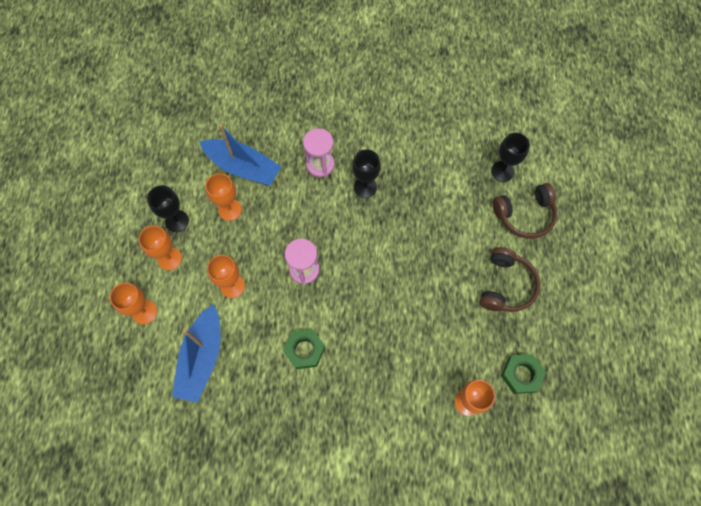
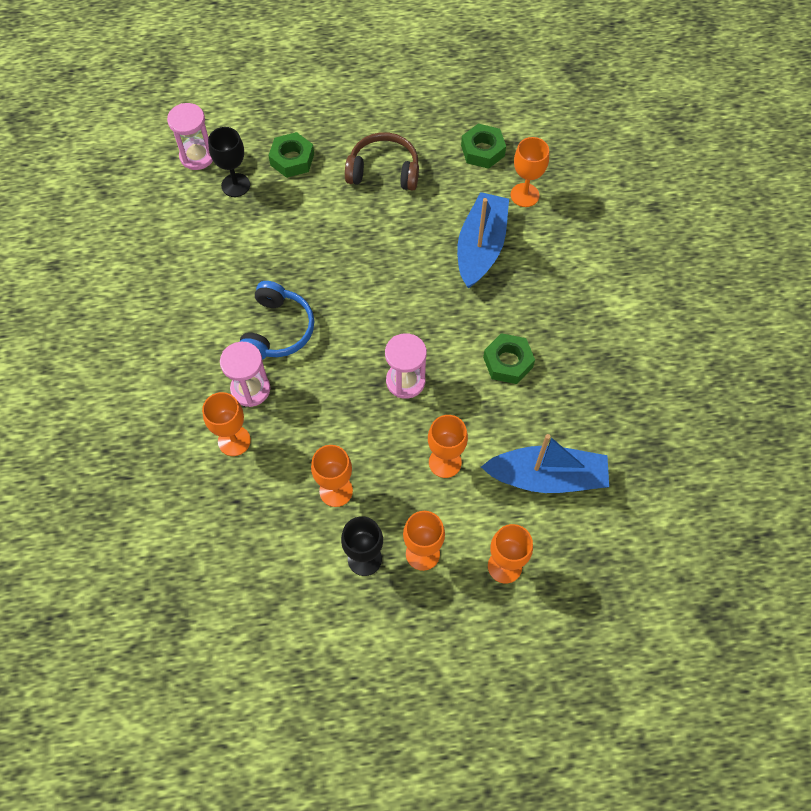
camera: 100 degrees left, 5 degrees down
blue boat [200,124,282,186] -> blue boat moved to [457,192,509,288]
black goblet [352,149,381,198] -> blue headphones [240,281,314,360]
brown headphones [493,183,558,239] -> green nut [268,132,314,178]
none -> pink hourglass [167,103,213,170]
none -> orange goblet [202,392,251,456]

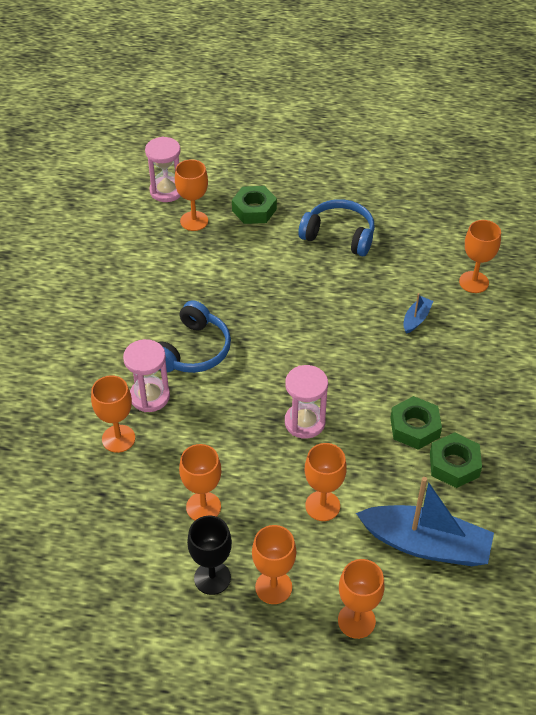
camera: 15 degrees right, 15 degrees down
black goblet [208,127,250,197] -> orange goblet [175,159,208,231]
brown headphones [345,132,419,191] -> blue headphones [298,199,375,256]
blue boat [457,192,509,288] -> blue boat [403,293,433,334], size x0.44
green nut [461,124,506,169] -> green nut moved to [430,432,482,488]

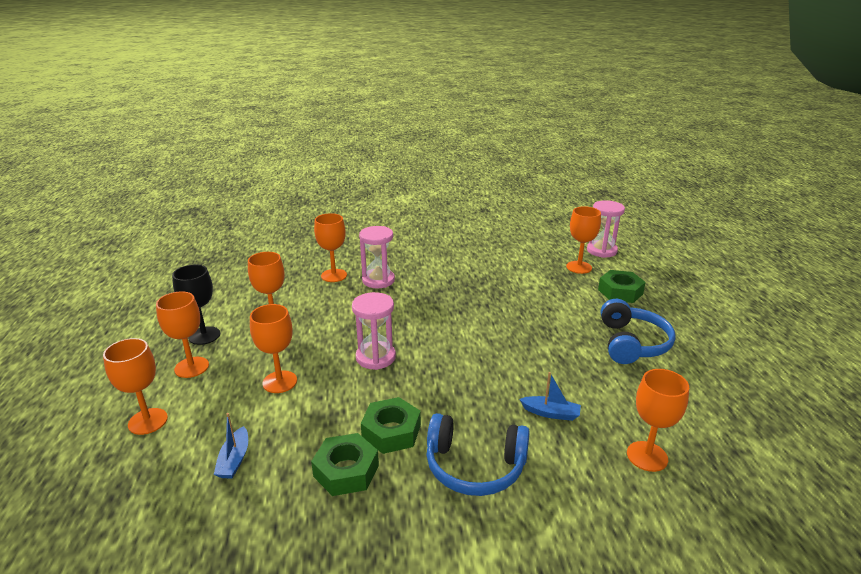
camera: 75 degrees right, 20 degrees down
blue headphones [158,300,231,373] -> blue headphones moved to [427,413,530,496]
blue boat [356,477,494,566] -> blue boat [214,413,248,478], size x0.44

